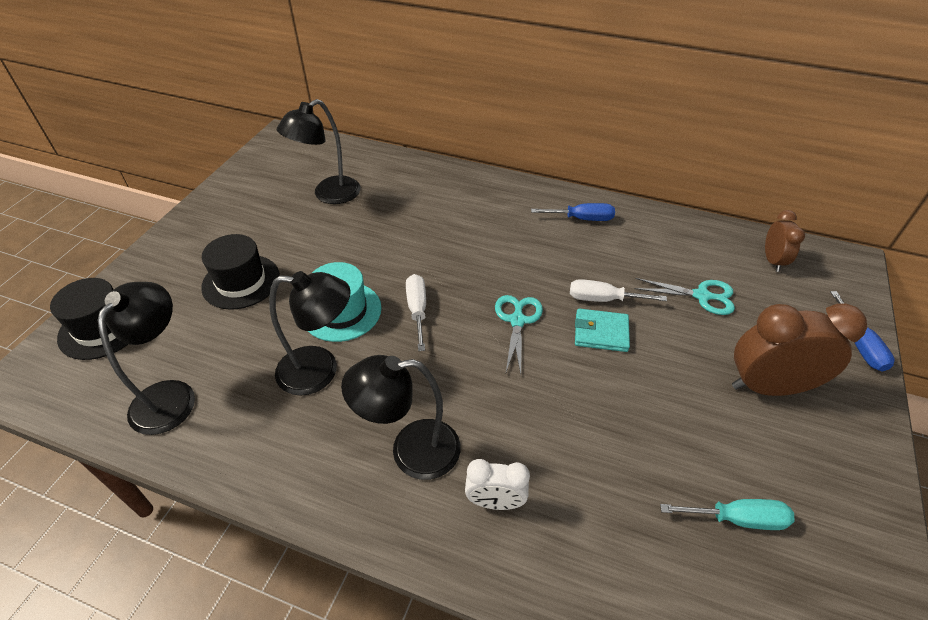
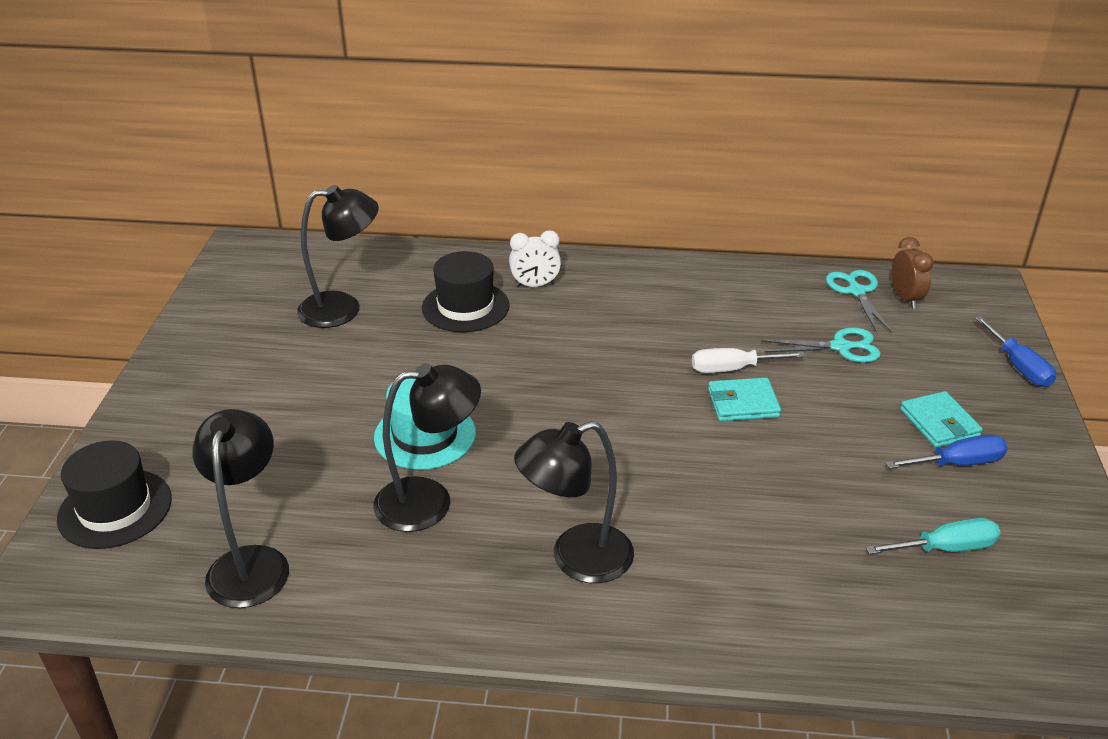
camera: 15 degrees left, 10 degrees down
black hat [201,234,280,310] -> black hat moved to [422,251,510,332]
black lamp [277,99,360,204] -> black lamp turned 135 degrees counterclockwise [297,185,379,328]
white screwdriver [406,274,426,351] -> none
white clock [465,459,530,510] -> white clock moved to [509,230,561,287]
turquoise scissors [495,295,543,374] -> turquoise scissors moved to [826,270,892,333]
blue screwdriver [531,203,615,221] -> blue screwdriver moved to [886,435,1008,469]
brown clock [732,303,867,396] -> turquoise wallet [900,391,983,448]

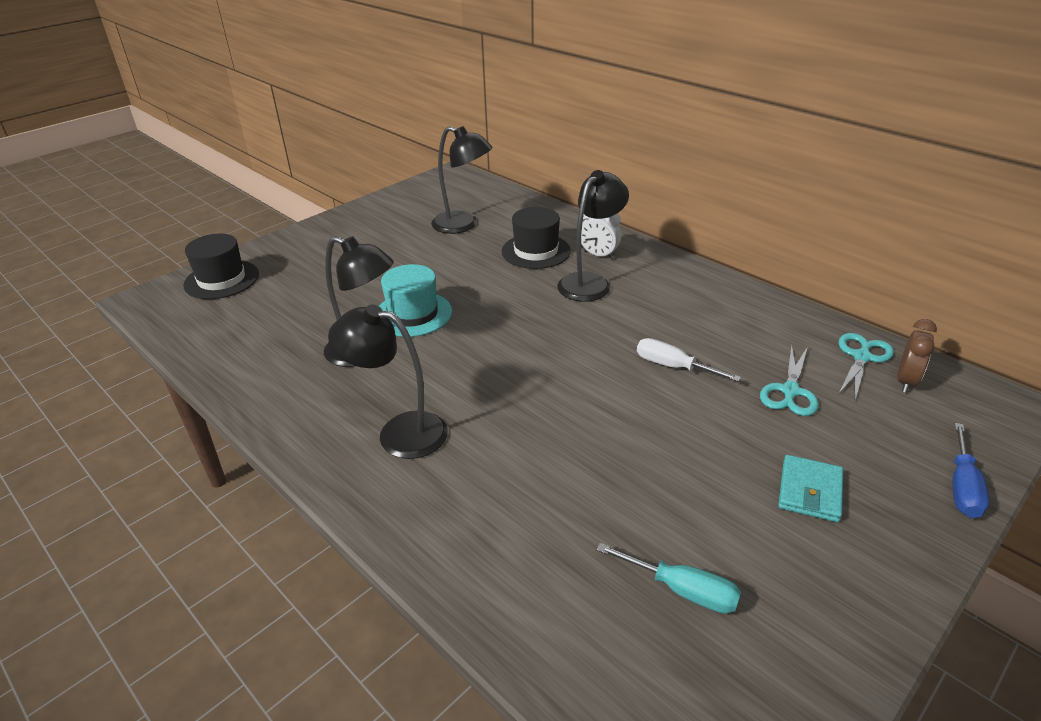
camera: 40 degrees right, 0 degrees up
black lamp [192,409,289,608] -> black lamp moved to [557,170,629,302]
turquoise wallet [708,377,781,421] -> none
turquoise scissors [762,327,881,363] -> turquoise scissors turned 75 degrees clockwise [760,345,819,416]
blue screwdriver [886,435,1008,469] -> none

